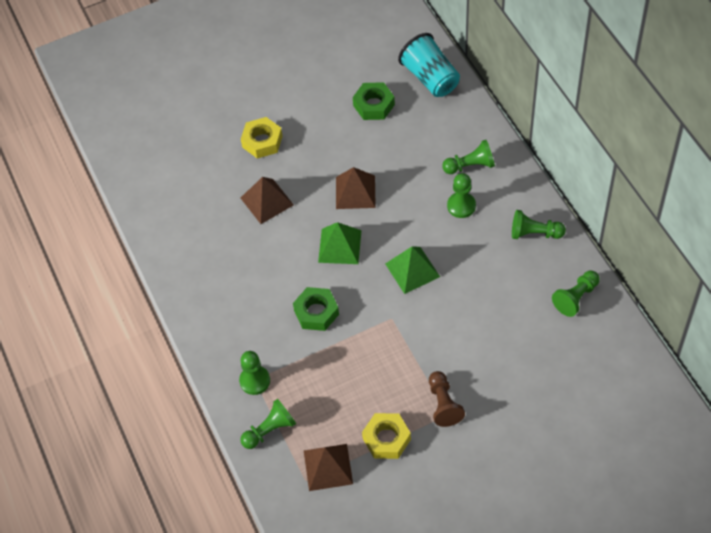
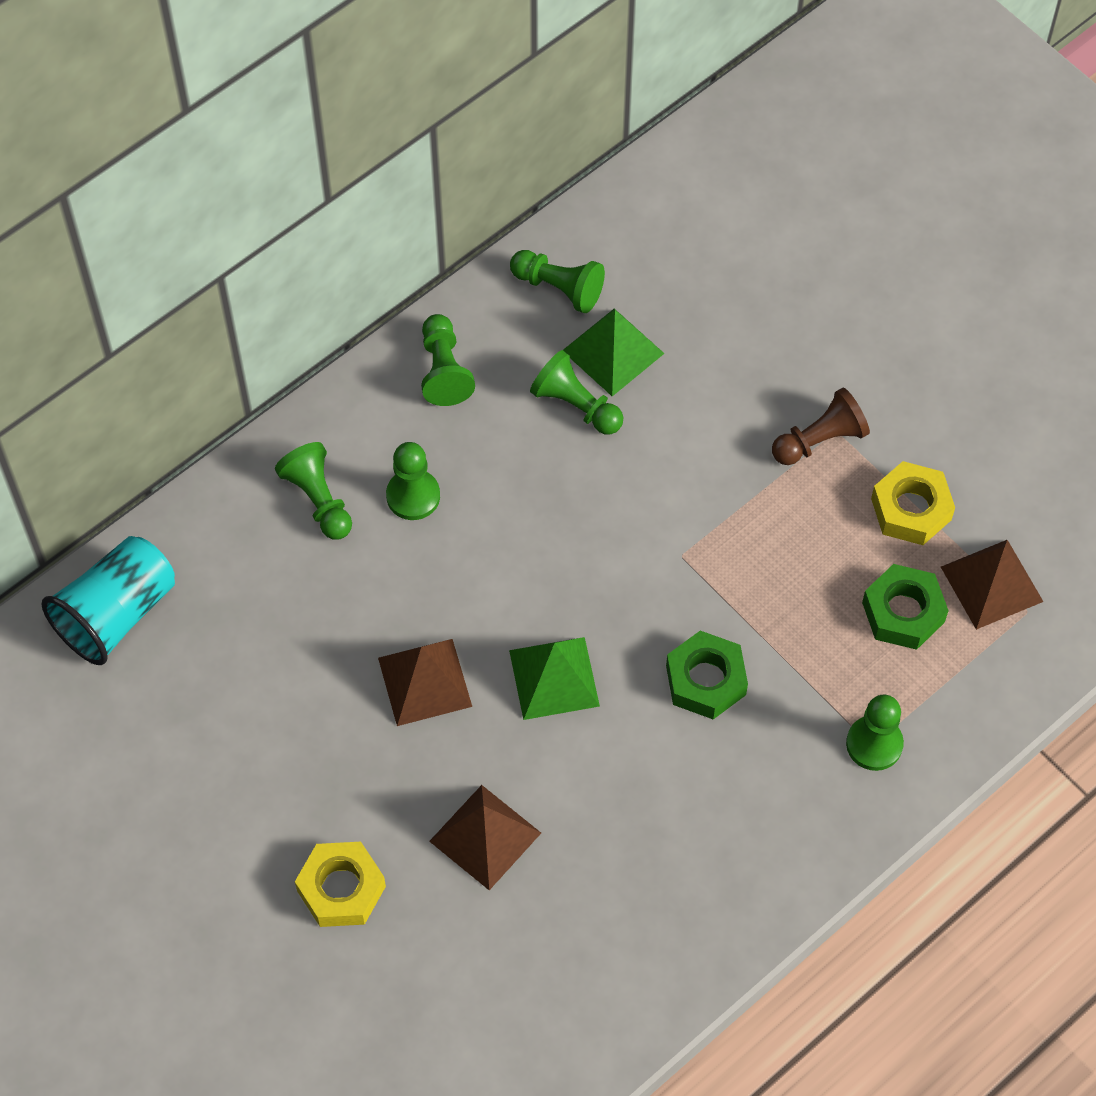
camera: 110 degrees left, 5 degrees up
green pawn [240,399,296,449] -> green pawn moved to [530,350,623,435]
green nut [353,82,395,120] -> green nut moved to [862,564,949,650]
green pyramid [385,246,440,294] -> green pyramid moved to [563,309,665,396]

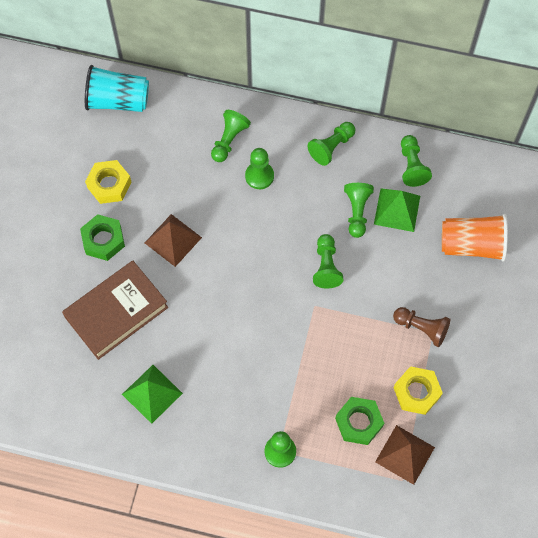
camera: 55 degrees right, 5 degrees up
yellow nut [295,842,386,927] -> yellow nut moved to [85,160,131,204]
brown pyramid [429,785,541,890] -> brown book [62,261,168,360]
green pyramid [509,637,600,720] -> green pyramid moved to [122,365,183,424]
green nut [666,631,748,719] -> green nut moved to [80,214,125,261]
none -> green pawn [313,234,343,289]
none -> orange cup [442,214,508,262]

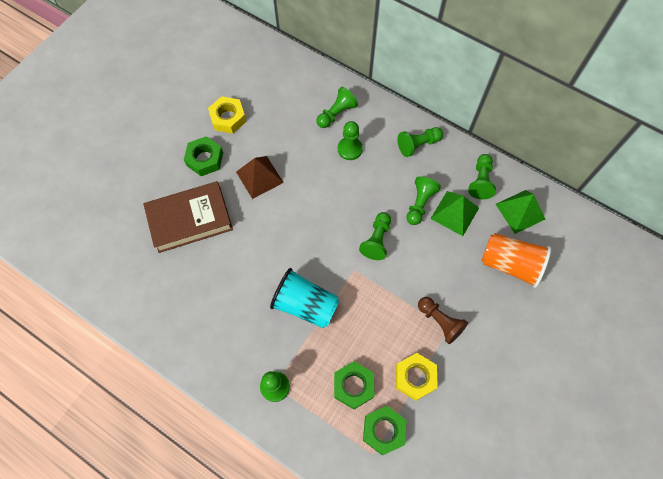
camera: 20 degrees right, 0 degrees up
turquoise cup [85,65,149,112] -> turquoise cup moved to [270,268,340,328]
green pyramid [122,365,183,424] -> green pyramid moved to [496,190,545,234]
brown pyramid [375,425,435,485] -> green nut [363,406,406,455]

